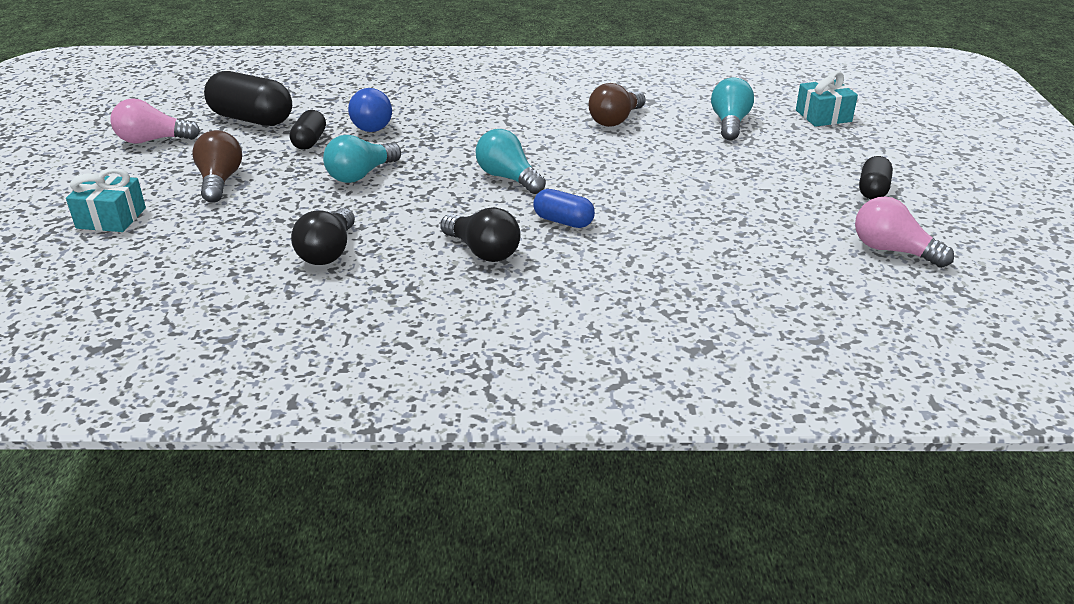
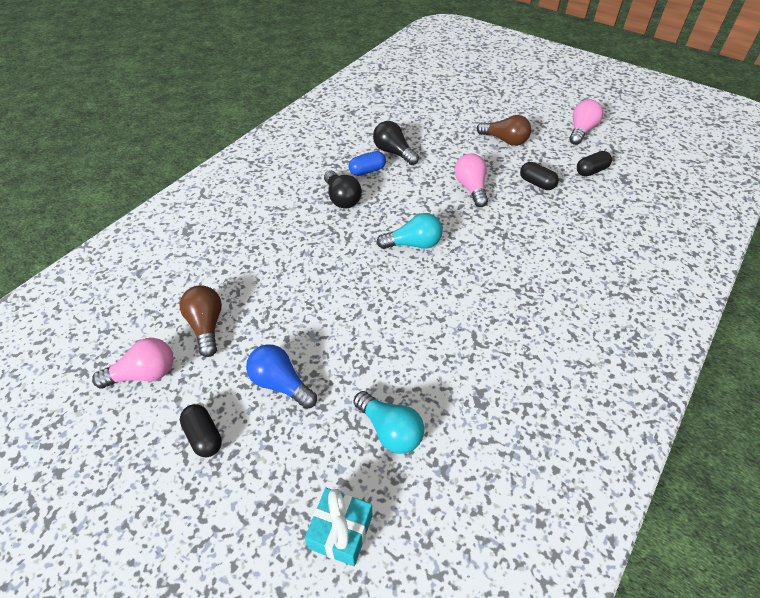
camera: 125 degrees right, 15 degrees up
turquoise gift [66,168,146,232] -> none
black capsule [204,71,292,126] -> black capsule [577,151,612,177], size x0.57
turquoise light bulb [323,135,401,183] -> pink light bulb [454,154,488,207]
blue light bulb [348,88,392,132] -> blue light bulb moved to [246,344,317,409]
black light bulb [440,207,521,262] -> black light bulb turned 105 degrees counterclockwise [324,170,362,208]
blue capsule [533,189,595,228] -> blue capsule moved to [349,151,386,176]
brown light bulb [588,83,646,127] -> brown light bulb moved to [179,285,222,357]

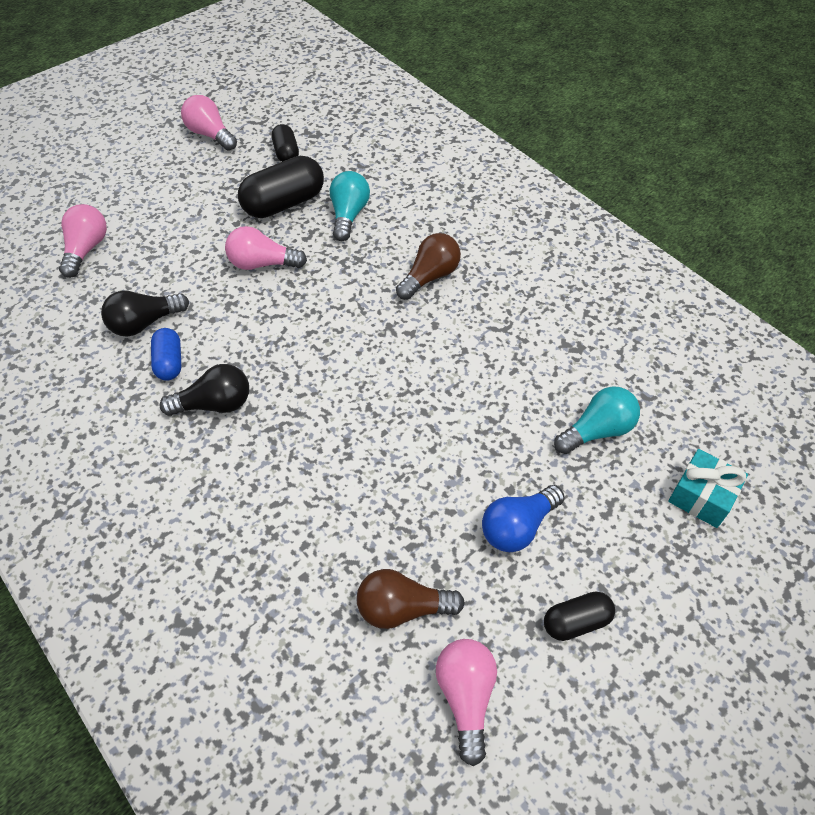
camera: 75 degrees left, 5 degrees up
turquoise light bulb [376,213,443,249] -> turquoise light bulb moved to [330,171,370,241]
brown light bulb [477,115,531,146] -> brown light bulb moved to [396,233,461,300]
black capsule [520,162,559,190] -> black capsule [238,156,324,218], size x1.77
none -> pink light bulb [59,204,107,278]

